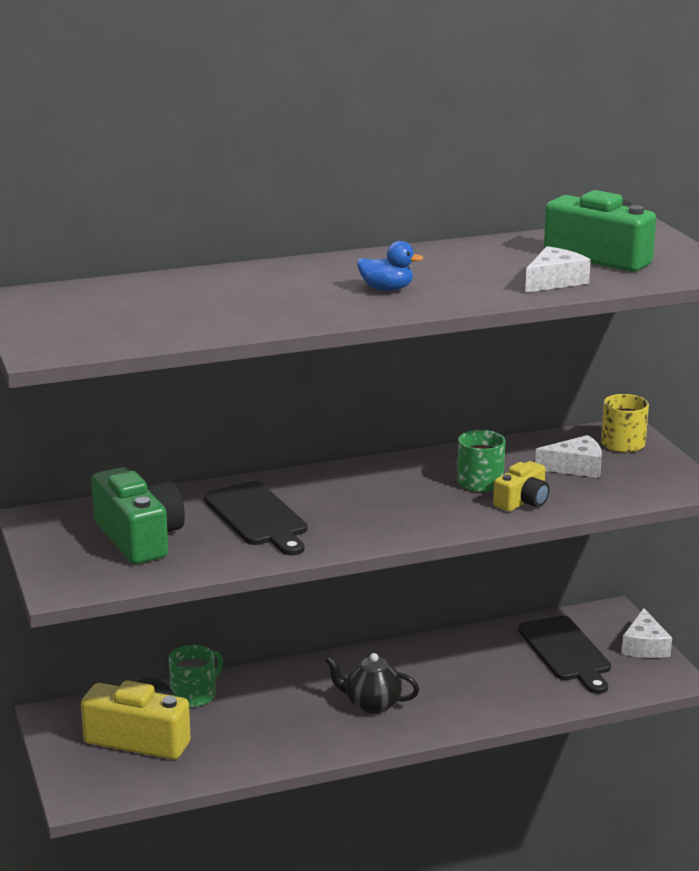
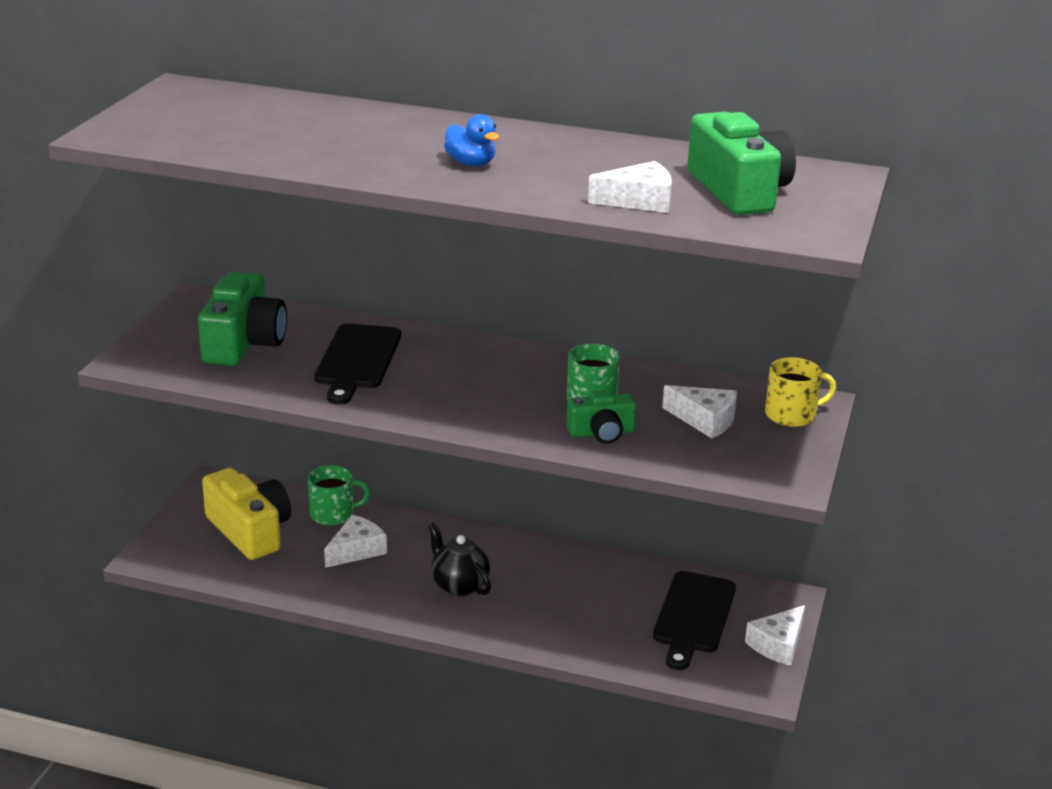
camera: 35 degrees right, 5 degrees up
yellow camera [493,461,550,512] -> green camera [566,390,636,444]
none -> white cheese [324,515,387,568]

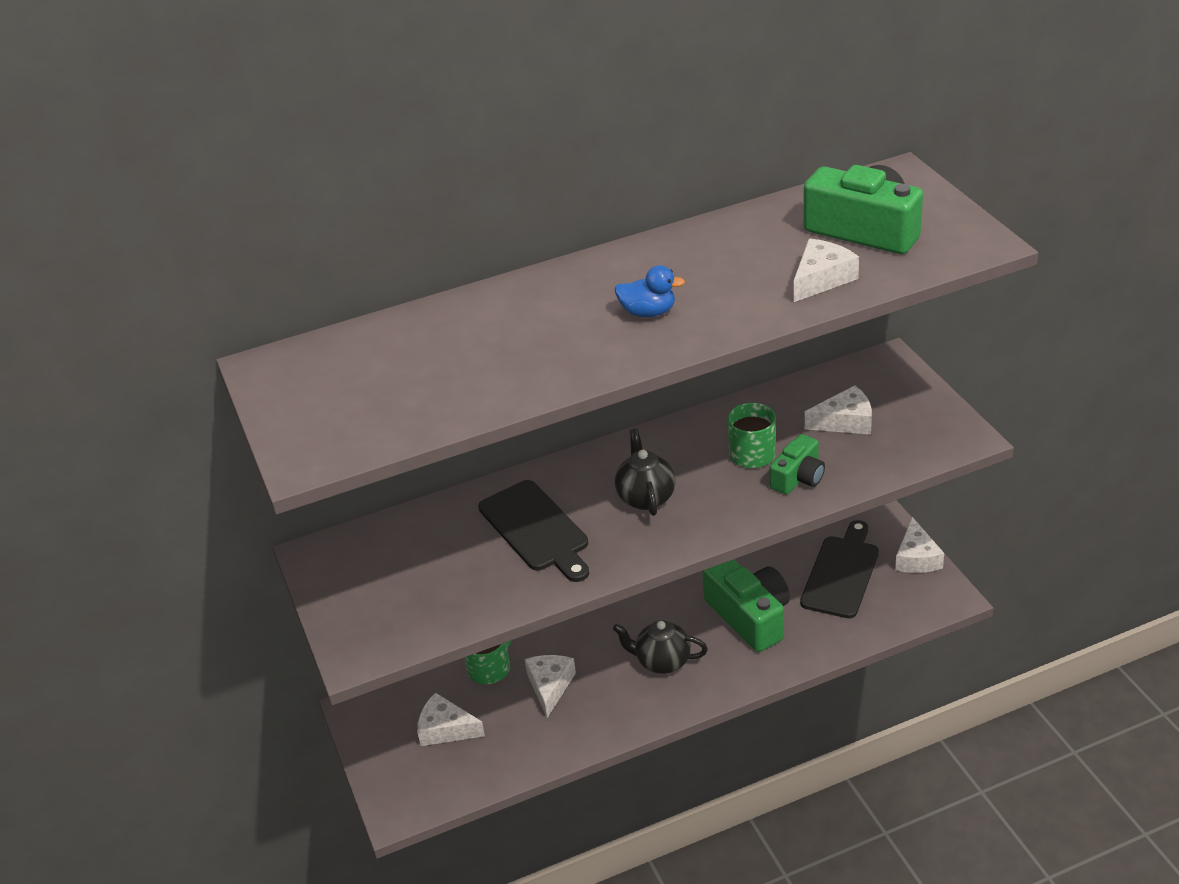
camera: 35 degrees left, 10 degrees up
green camera [198,272,287,366] -> green camera moved to [702,559,790,652]
yellow camera [202,468,291,560] -> white cheese [417,693,485,746]
black cutting board [653,571,736,670] -> black cutting board turned 135 degrees counterclockwise [800,520,879,618]
yellow mug [765,357,836,427] -> none
none -> black teapot [615,428,676,516]

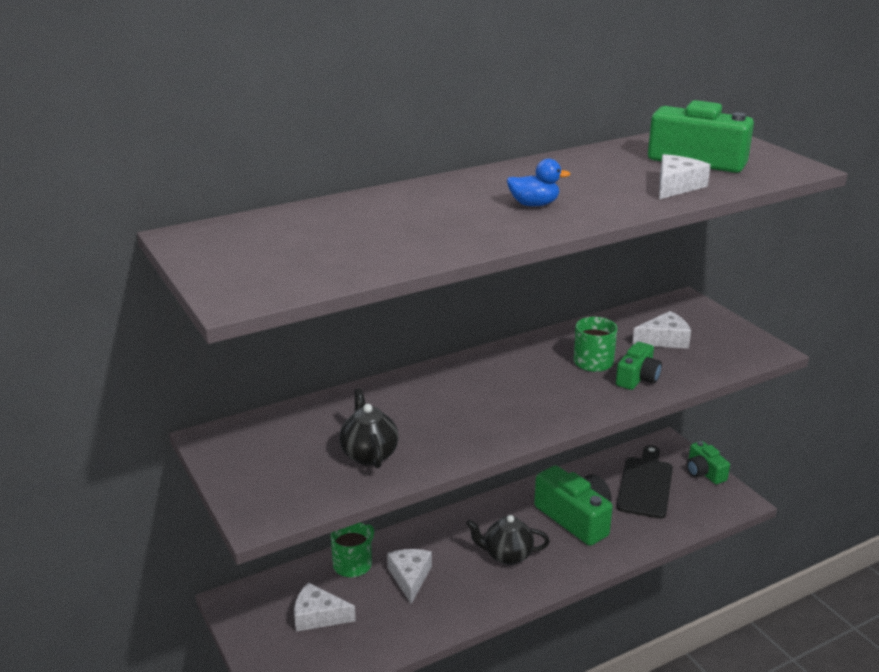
camera: 10 degrees left, 10 degrees down
black cutting board [478,480,589,582] -> none
black teapot [615,428,676,516] -> black teapot moved to [339,388,399,468]
white cheese [895,517,944,573] -> green camera [687,441,730,484]

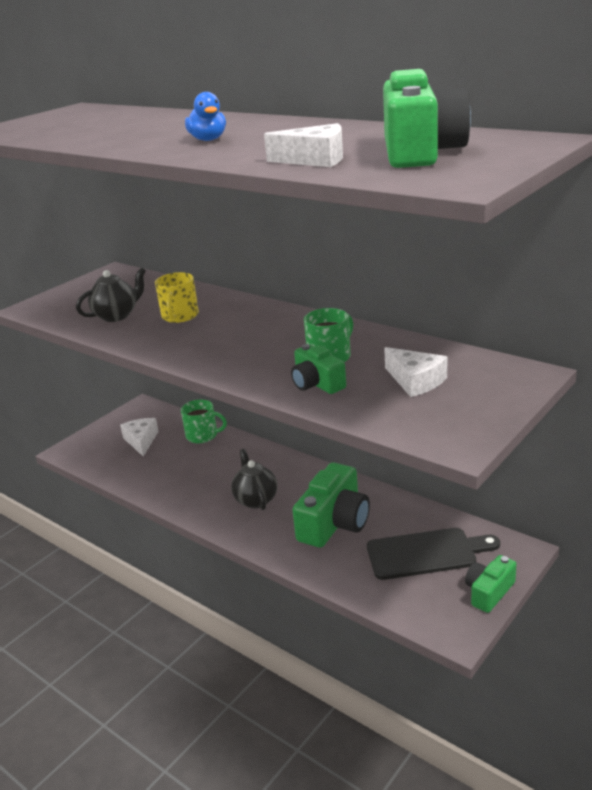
camera: 70 degrees right, 0 degrees up
white cheese [387,549,432,604] -> none
green camera [616,342,662,390] -> green camera turned 45 degrees clockwise [291,344,346,394]
none -> yellow mug [155,272,199,323]

